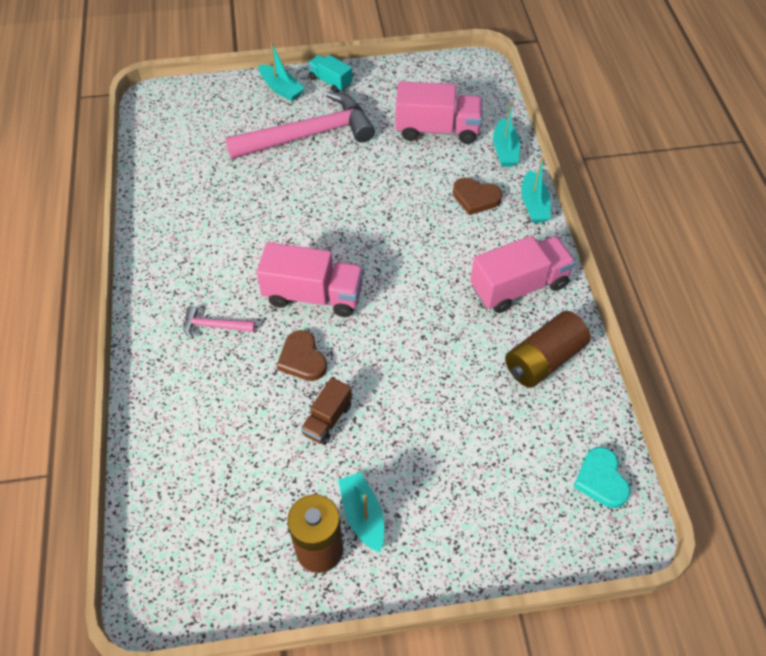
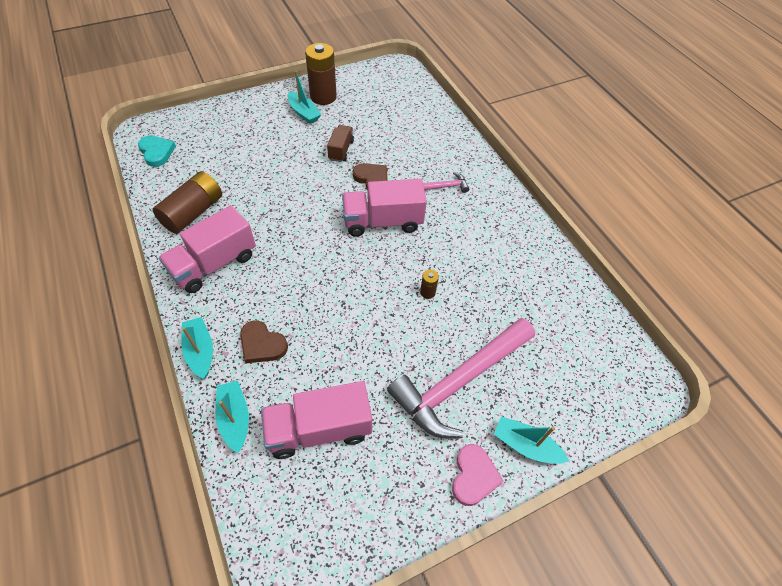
camera: 160 degrees right, 0 degrees up
turquoise truck [307,55,352,92] -> pink heart [452,444,504,506]
brown heart [453,178,502,215] -> brown heart turned 150 degrees counterclockwise [240,320,288,363]
none -> brown battery [420,270,439,299]

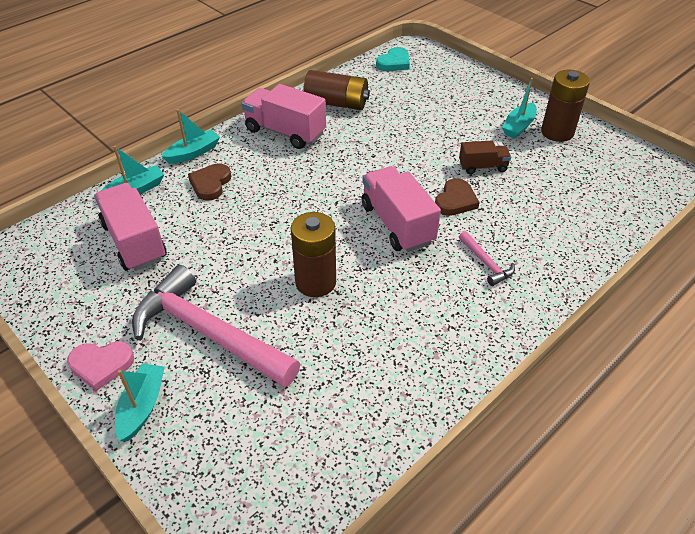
camera: 75 degrees right, 10 degrees down
brown battery [420,270,439,299] -> brown battery [291,212,336,297], size x2.24

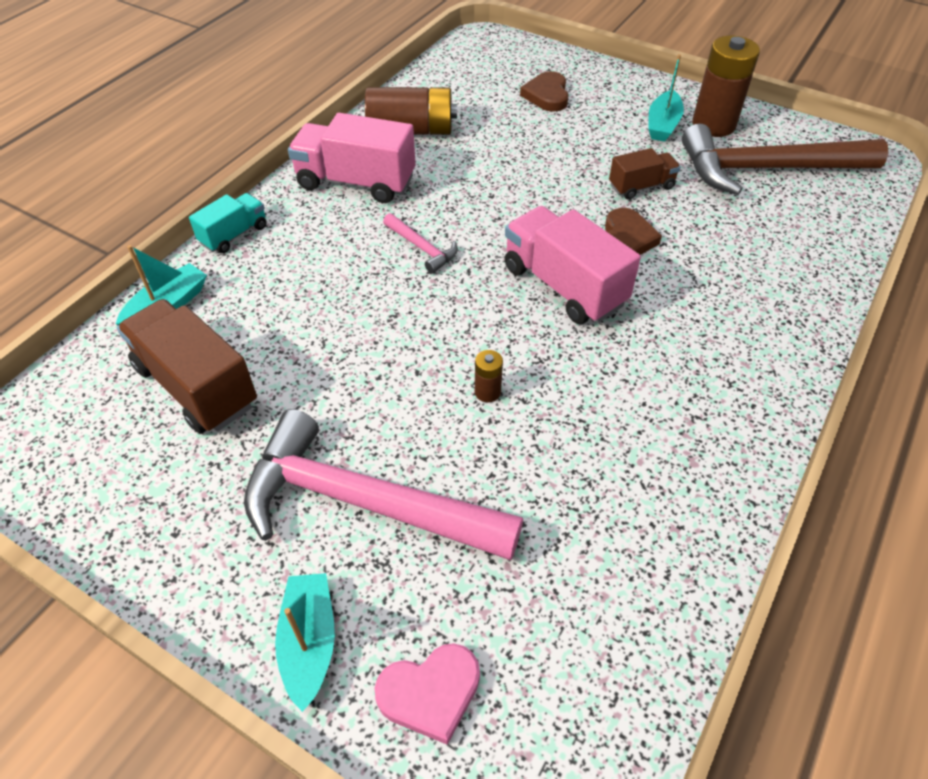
camera: 15 degrees left, 5 degrees up
pink heart [67,341,134,391] -> pink heart moved to [375,643,480,745]
pink truck [94,183,167,271] -> brown truck [117,299,257,434]
turquoise boat [161,109,220,164] -> turquoise truck [189,193,267,253]
brown heart [188,163,231,201] -> brown heart moved to [520,71,569,112]
brown battery [291,212,336,297] -> brown battery [475,350,503,403], size x0.45
turquoise heart [376,47,410,71] -> none
pink hammer [459,231,515,286] -> pink hammer moved to [383,213,458,274]
none -> brown hammer [682,124,888,195]

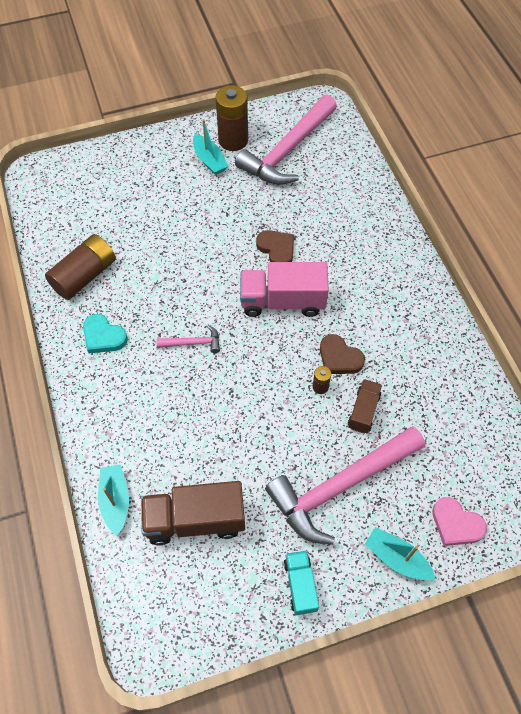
camera: 50 degrees left, 10 degrees up
turquoise truck [189,193,267,253] -> turquoise truck moved to [284,551,319,615]
pink truck [288,113,416,203] -> turquoise heart [83,314,128,353]
pink heart [375,643,480,745] -> pink heart turned 105 degrees clockwise [432,497,487,546]
brown heart [520,71,569,112] -> brown heart moved to [320,334,365,374]
brown truck [609,148,680,200] -> brown truck moved to [348,379,382,434]
brown hammer [682,124,888,195] -> pink hammer [235,94,337,185]

